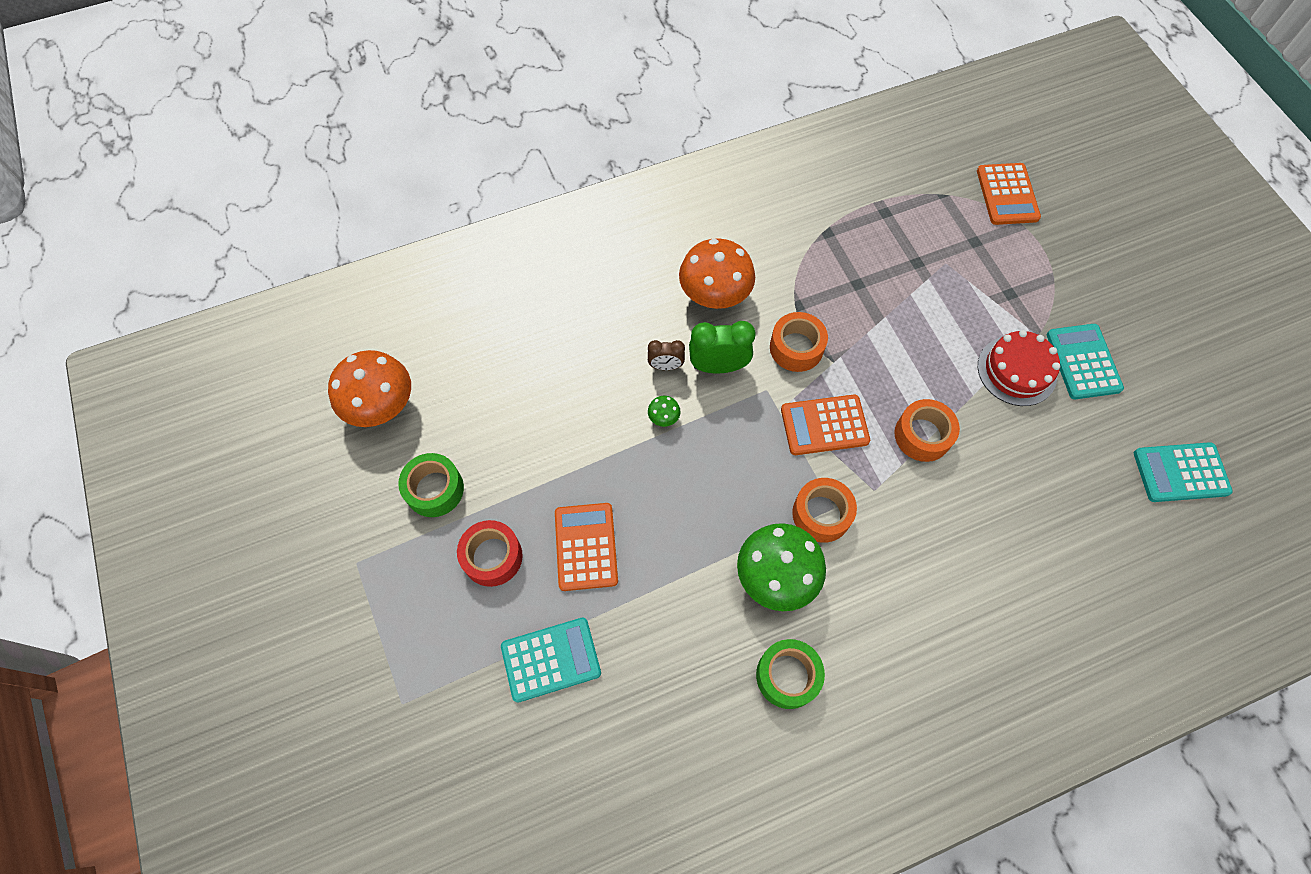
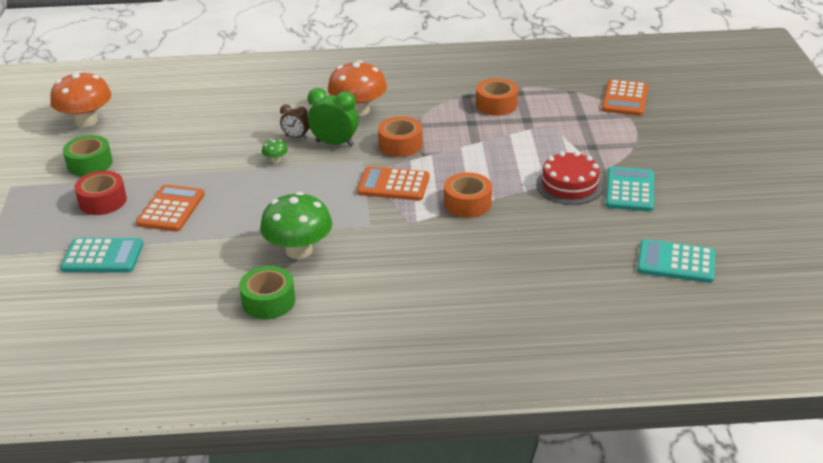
camera: 20 degrees right, 30 degrees down
orange tape [792,478,857,543] -> orange tape moved to [476,78,518,116]

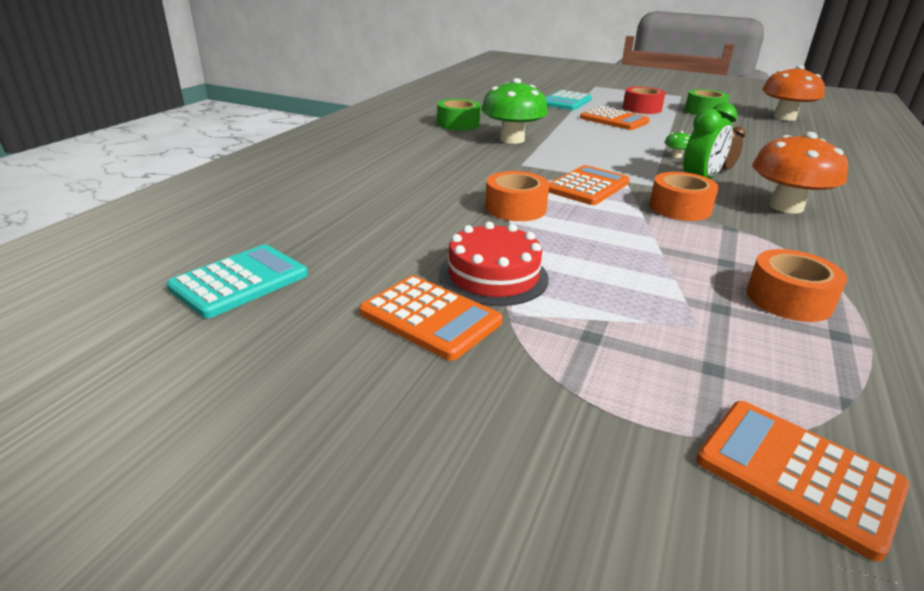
camera: 115 degrees right, 5 degrees down
turquoise calculator [606,167,654,212] -> orange calculator [359,275,502,361]

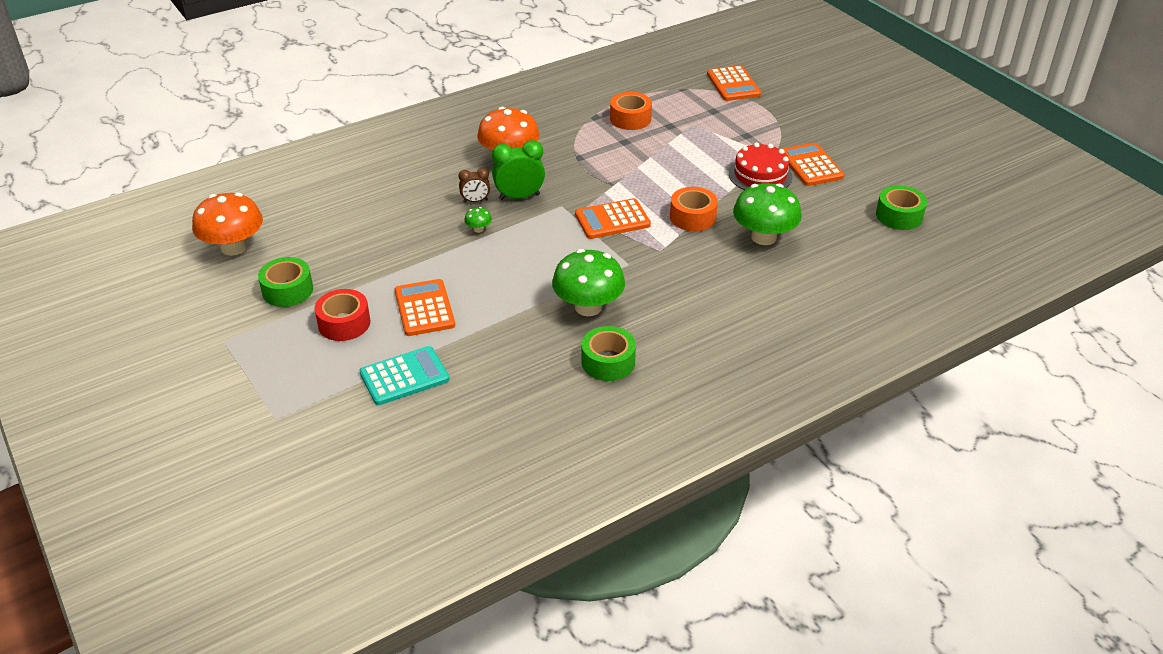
camera: 145 degrees left, 10 degrees up
turquoise calculator [166,245,308,318] -> green tape [876,185,927,230]
orange tape [649,172,719,221] -> none
none -> green mushroom [733,183,802,245]

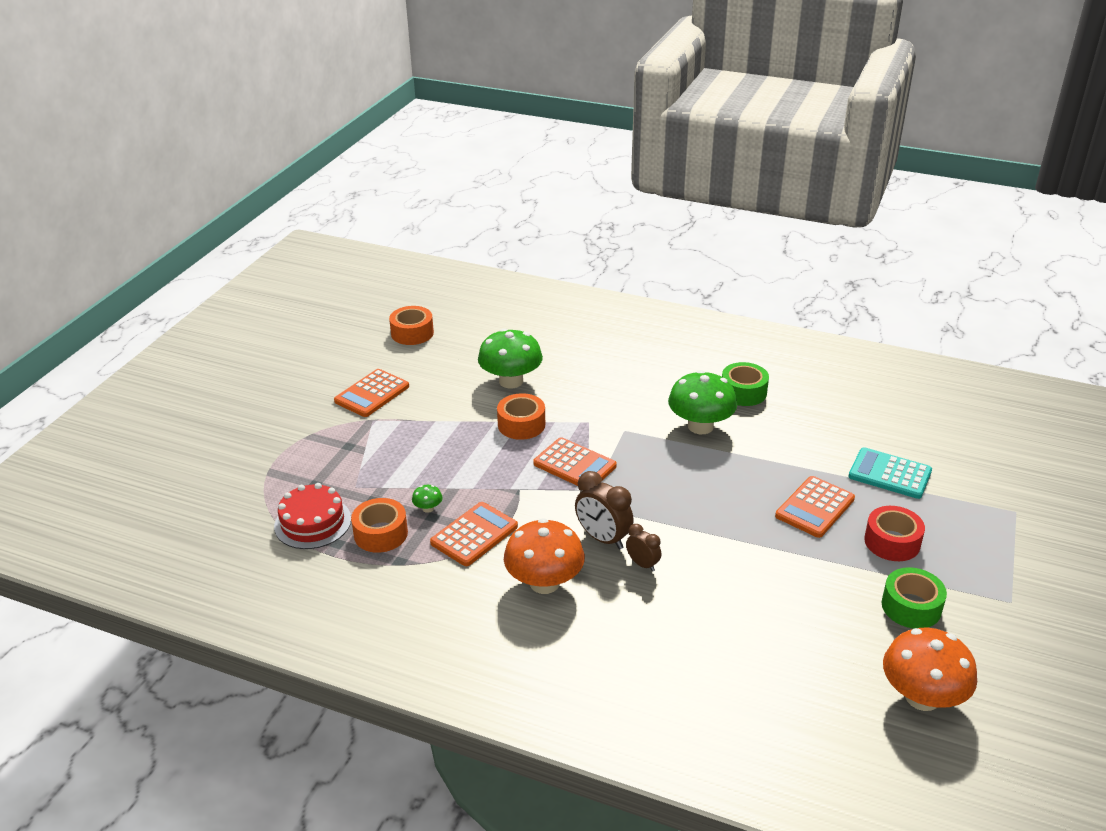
camera: 125 degrees left, 5 degrees down
green mushroom [464,207,492,233] -> green mushroom moved to [412,485,443,513]
green clock [492,140,545,200] -> brown clock [575,471,634,549]
orange calculator [707,65,761,101] -> orange calculator moved to [430,502,518,566]
red cake [729,142,793,190] -> red cake moved to [274,483,351,549]
green tape [876,185,927,230] -> orange tape [389,306,434,345]

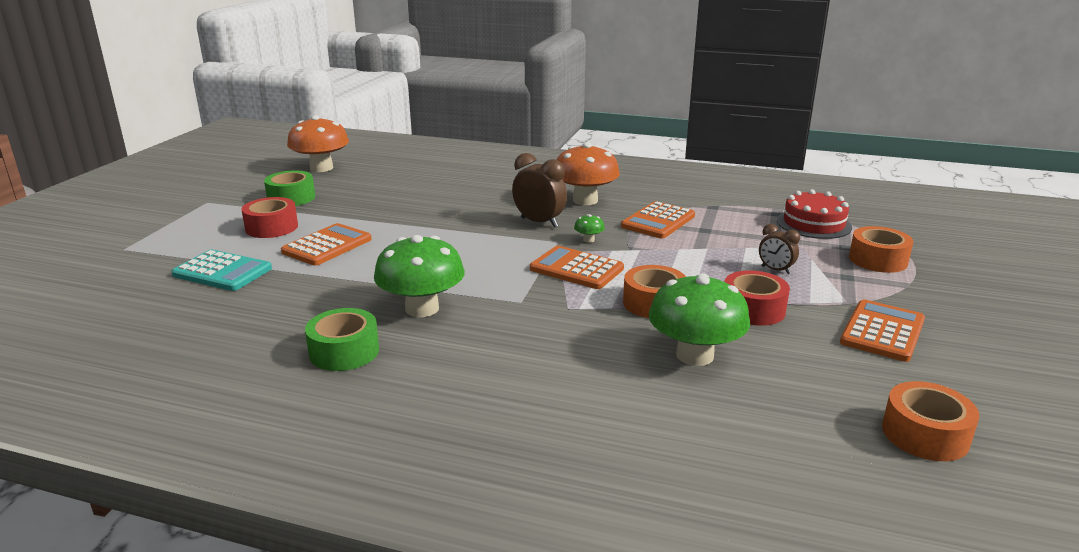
camera: 175 degrees right, 10 degrees down
orange tape [351,498,408,553] -> orange tape moved to [849,226,914,273]
green mushroom [412,485,443,513] -> green mushroom moved to [574,214,605,243]
brown clock [626,524,661,572] -> brown clock moved to [759,224,800,274]
none -> red tape [724,270,790,326]

